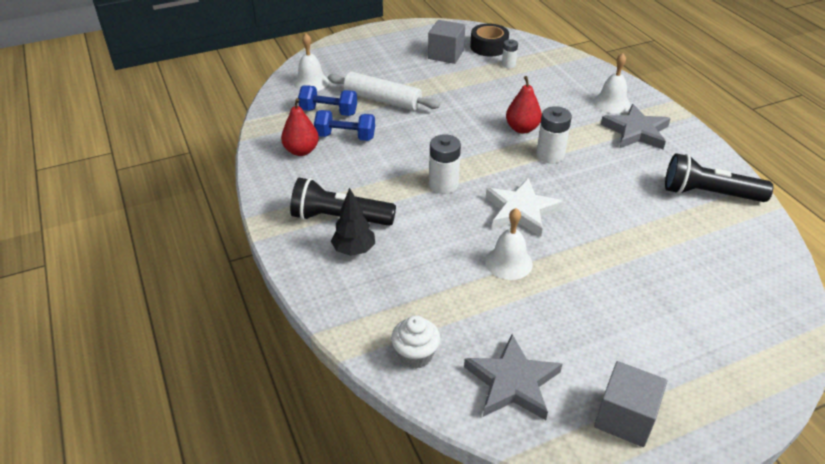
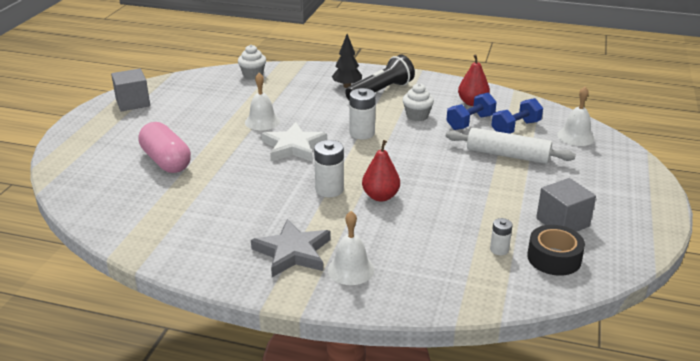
camera: 130 degrees right, 10 degrees down
white rolling pin [328,72,440,111] -> white rolling pin turned 45 degrees clockwise [446,128,576,164]
grey star [464,334,562,420] -> none
black flashlight [665,153,773,202] -> none
none -> pink capsule [138,122,191,173]
none -> white cupcake [403,83,434,121]

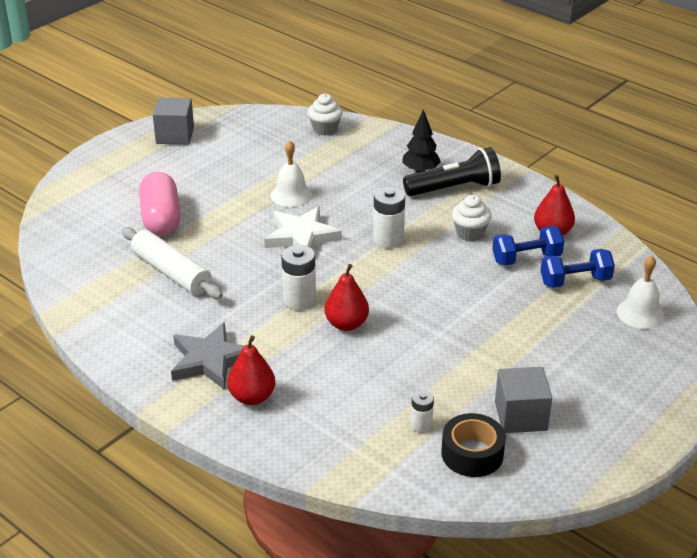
camera: 25 degrees right, 5 degrees up
white bell [328,211,375,285] -> red pear [227,335,275,405]
white rolling pin [446,128,576,164] -> white rolling pin moved to [122,227,223,299]

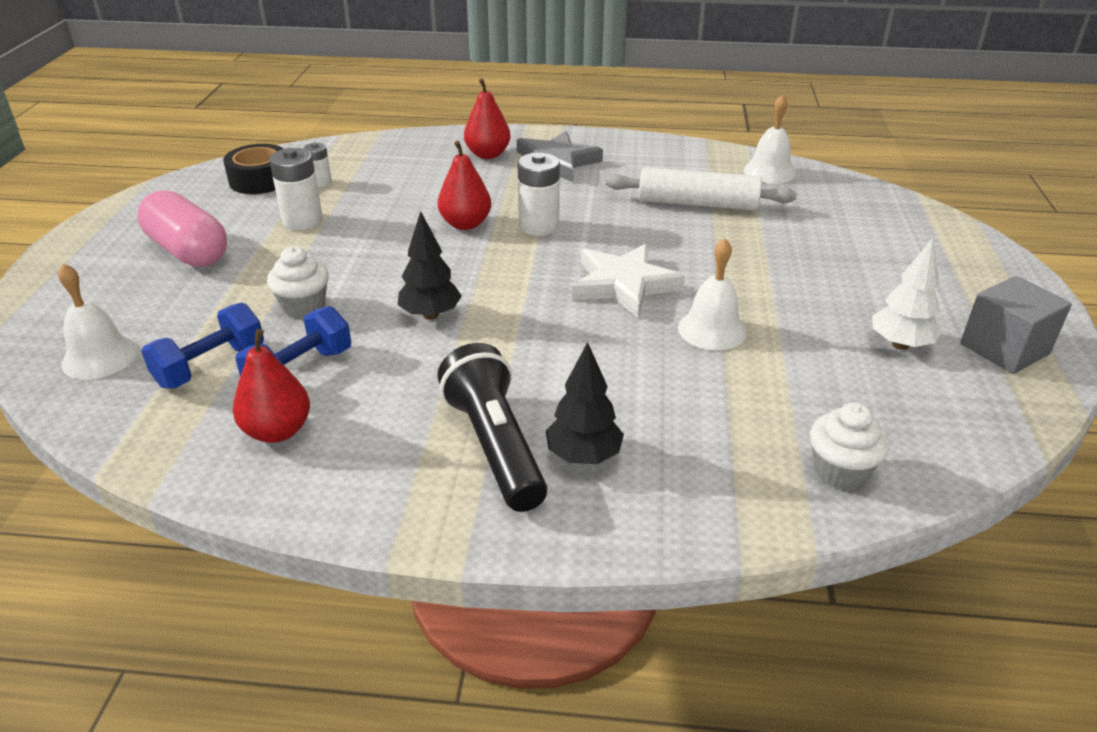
camera: 145 degrees right, 0 degrees up
pink capsule [139,172,181,236] -> pink capsule moved to [137,190,227,267]
white battery [373,187,405,248] -> white battery moved to [269,148,323,230]
black flashlight [403,147,501,196] -> black flashlight turned 120 degrees clockwise [437,343,547,512]
white cupcake [452,195,492,241] -> white cupcake moved to [267,246,329,318]
grey cube [495,367,552,433] -> none
none -> black tree [398,211,462,320]
none -> white bell [744,94,796,184]
none -> white tree [872,238,942,350]

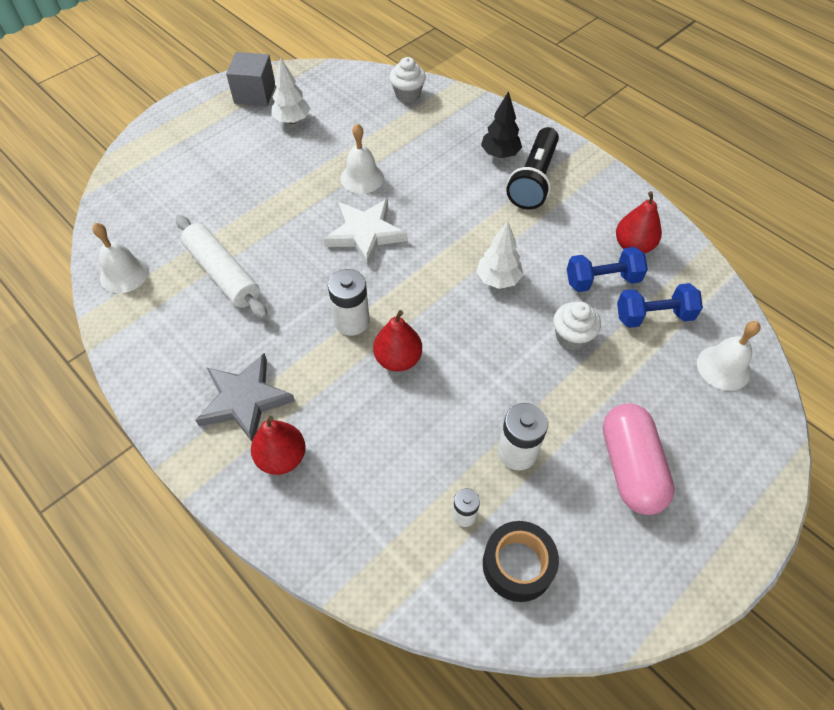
camera: 140 degrees left, 20 degrees up
black tree [398,211,462,320] -> white tree [476,221,523,289]

